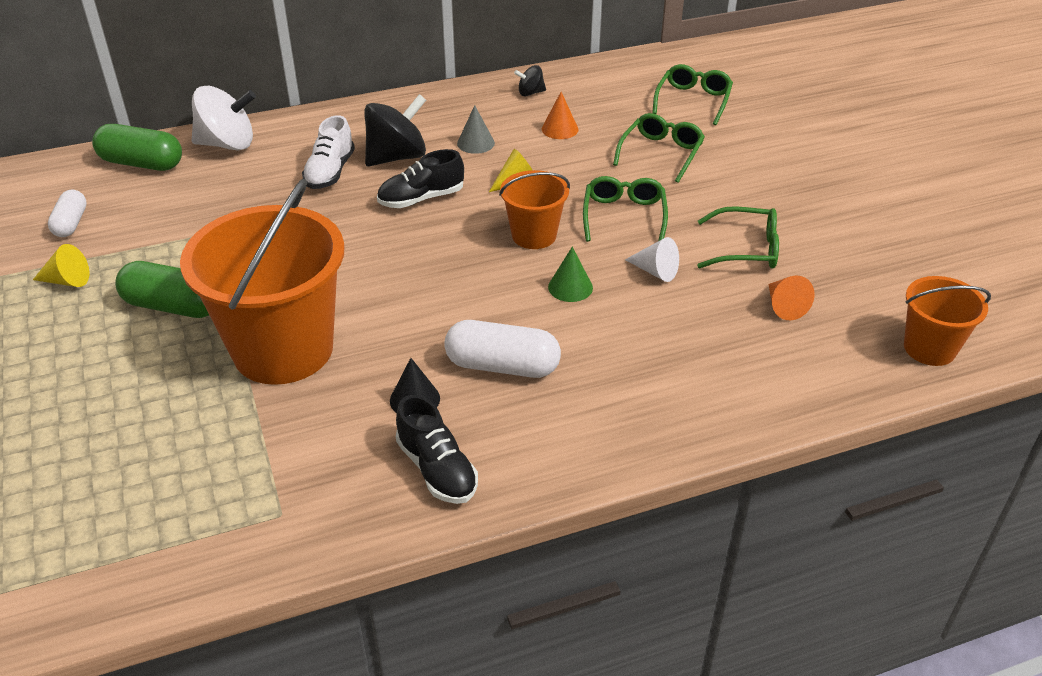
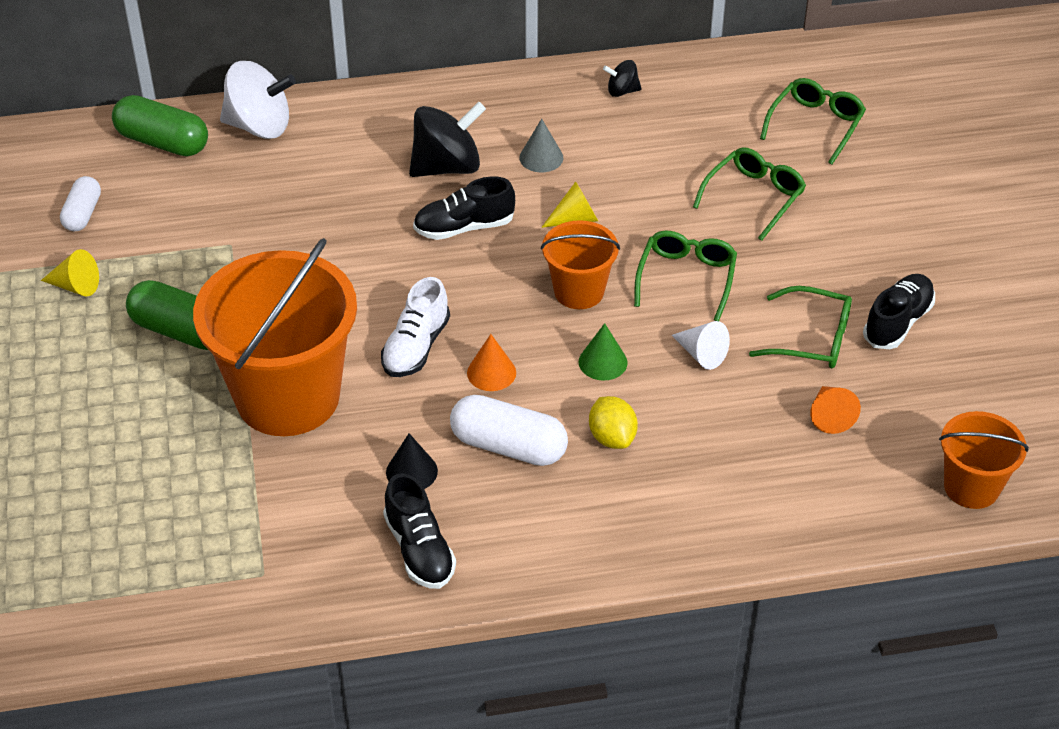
camera: 10 degrees right, 5 degrees up
white shoe [302,115,355,189] -> white shoe moved to [381,277,450,377]
orange cone [542,92,578,139] -> orange cone moved to [467,334,516,391]
none -> yellow lemon [589,396,638,449]
none -> black shoe [863,274,935,349]

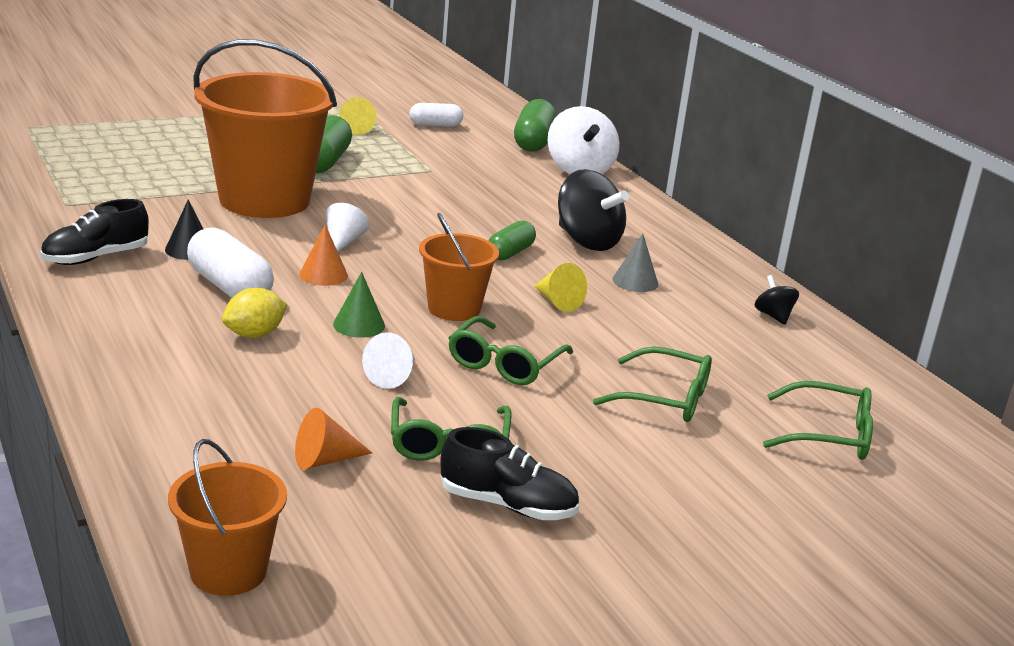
camera: 70 degrees right, 20 degrees down
white shoe [381,277,450,377] -> white cone [326,203,370,252]
black shoe [413,176,515,240] -> green capsule [488,221,536,261]
white capsule [450,395,568,466] -> white capsule turned 45 degrees counterclockwise [187,228,274,298]
green glasses [634,230,737,321] -> green glasses turned 120 degrees clockwise [449,316,573,385]

